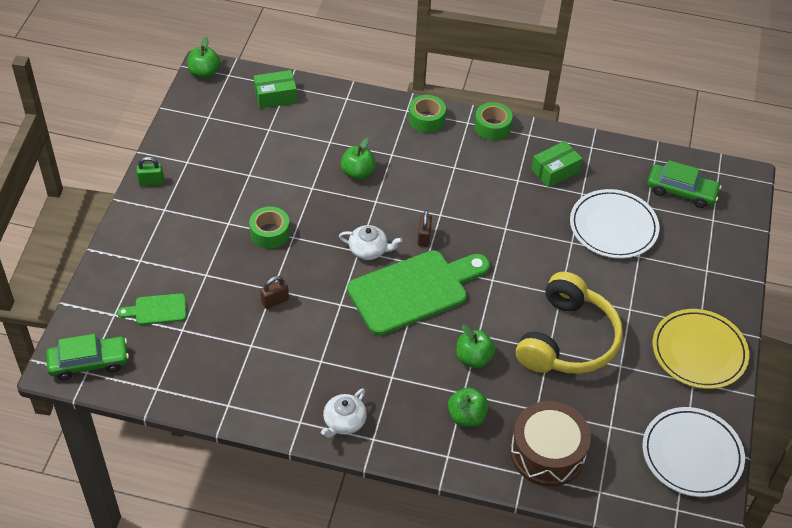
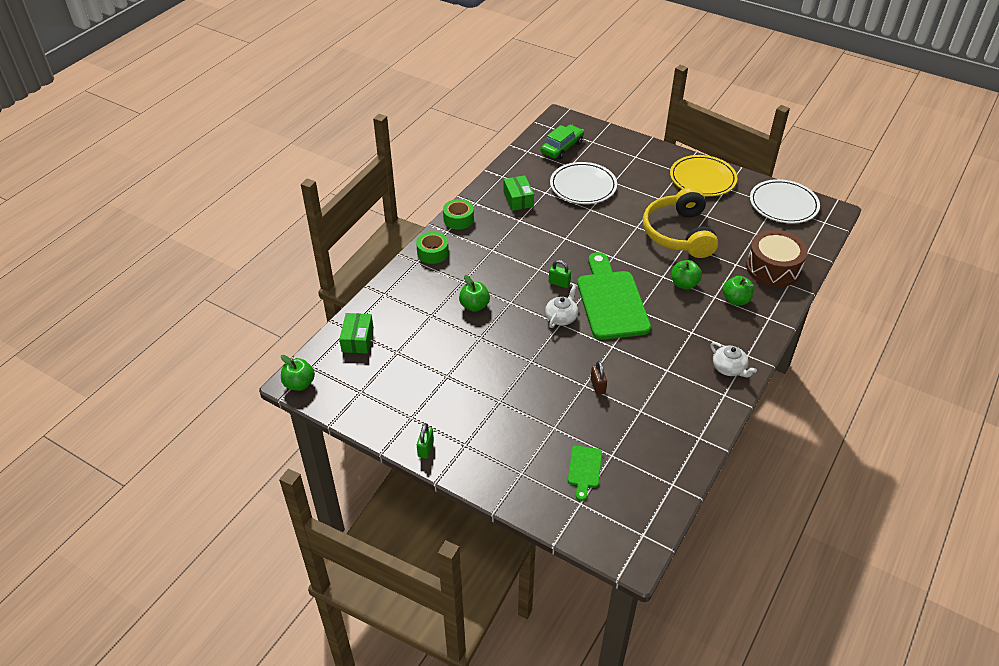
camera: 70 degrees left, 5 degrees down
green car [46,334,129,380] -> none
green tape [249,206,290,249] -> none
brown padlock [418,210,432,247] -> green padlock [549,260,571,288]
yellow headphones [516,272,623,374] -> yellow headphones turned 135 degrees counterclockwise [643,187,718,258]

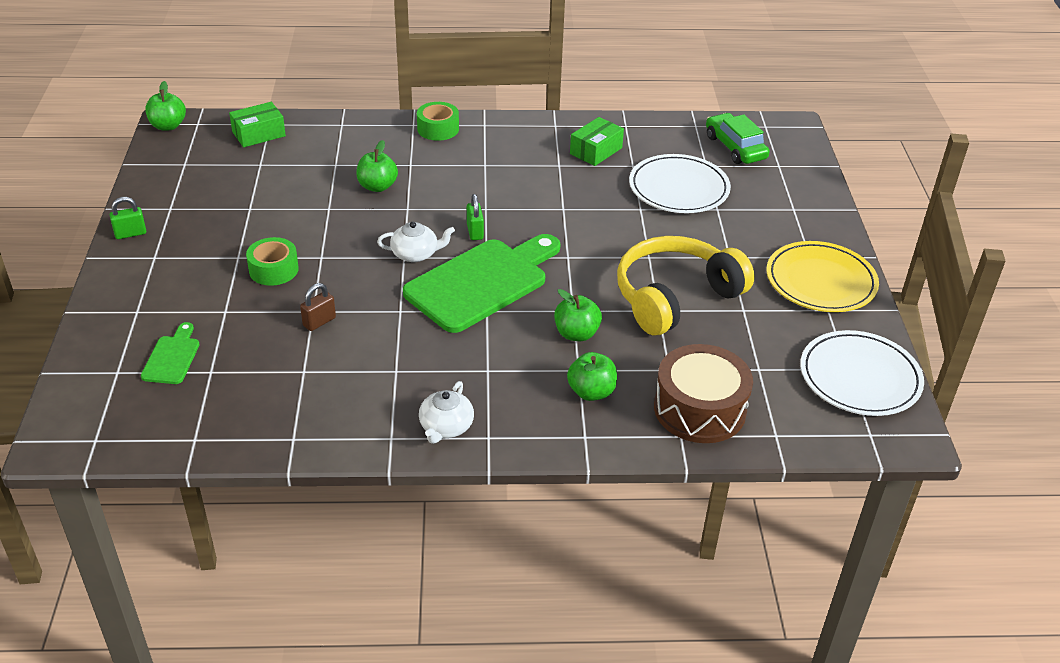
camera: 55 degrees right, 5 degrees down
green tape [443,199,474,230] -> green tape moved to [246,237,299,286]
green car [541,125,584,159] -> green car turned 120 degrees counterclockwise [706,113,770,164]
green cutting board [568,446,602,501] -> green cutting board turned 120 degrees clockwise [141,322,200,384]

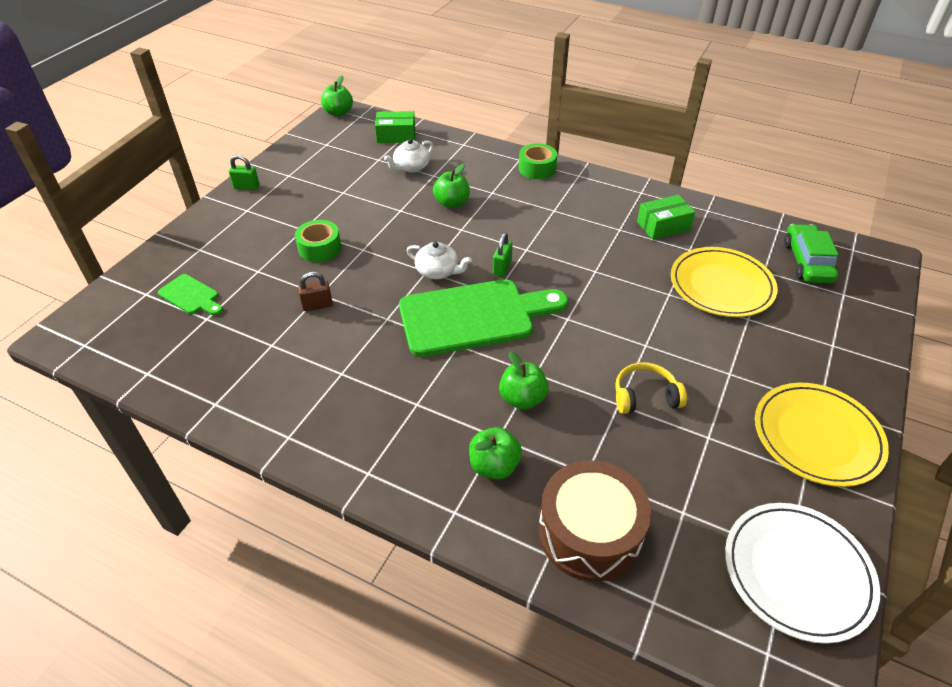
camera: 30 degrees right, 5 degrees up
green cutting board [141,322,200,384] -> green cutting board turned 90 degrees clockwise [158,274,223,315]
white teapot [419,381,474,444] -> white teapot moved to [384,139,433,173]
yellow headphones [617,236,755,335] -> yellow headphones [615,363,687,414], size x0.50
white plate [629,154,731,213] -> yellow plate [671,247,778,317]

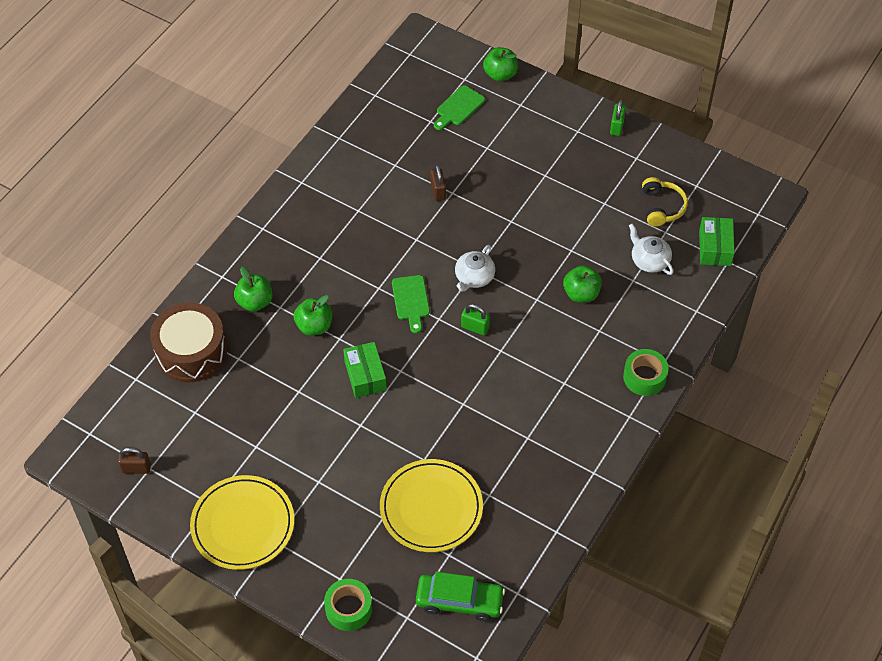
camera: 95 degrees right, 10 degrees up
green tape [295,220,341,262] -> green tape moved to [324,579,372,631]
green apple [321,76,353,116] -> green apple moved to [483,47,518,81]
green cutting board [399,279,568,357] -> green cutting board [392,275,430,333], size x0.45
yellow headphones [615,363,687,414] -> yellow headphones moved to [642,177,688,227]
green box [637,195,695,240] -> green box moved to [343,342,387,398]
white plate [725,503,880,644] -> brown padlock [118,447,151,474]

